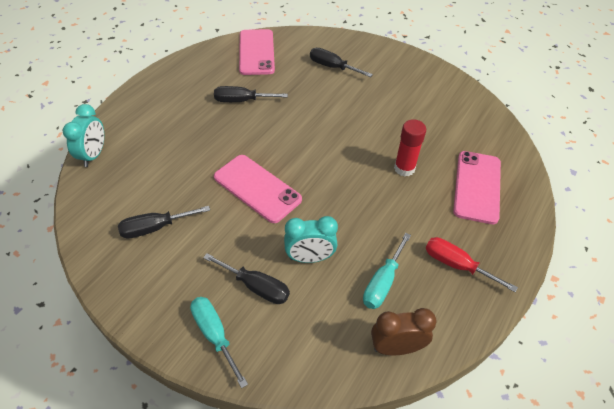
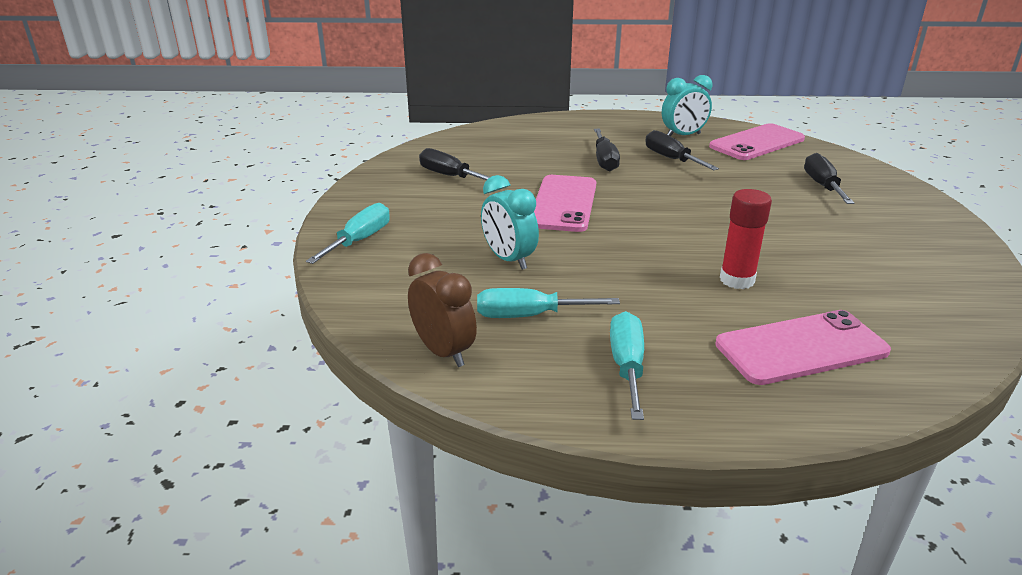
camera: 60 degrees right, 20 degrees down
turquoise clock [63,104,104,167] -> turquoise clock moved to [662,75,712,136]
black screwdriver [203,253,290,304] -> black screwdriver moved to [594,129,620,172]
red screwdriver [425,237,518,292] -> turquoise screwdriver [610,311,644,420]

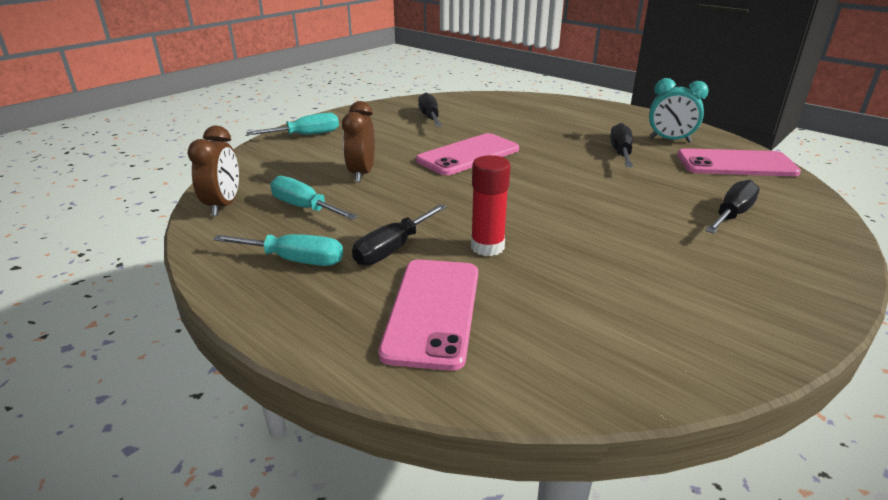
camera: 40 degrees right, 0 degrees up
turquoise clock [481,175,539,270] -> brown clock [342,101,375,182]
black screwdriver [594,129,620,172] -> black screwdriver moved to [352,204,447,266]
turquoise screwdriver [610,311,644,420] -> turquoise screwdriver turned 60 degrees clockwise [213,234,343,266]
pink phone [715,310,891,385] -> pink phone turned 75 degrees clockwise [378,259,478,371]

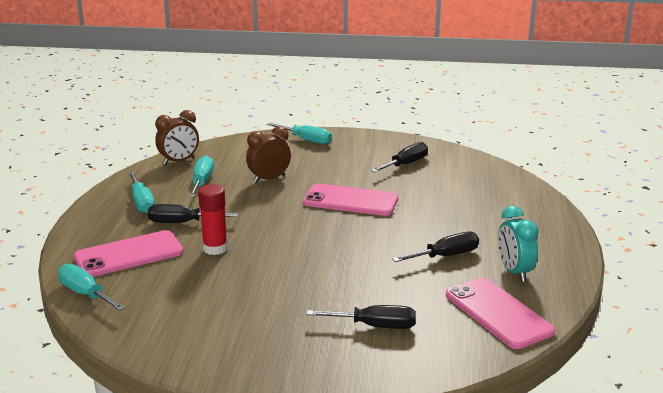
camera: 55 degrees right, 5 degrees down
none -> turquoise screwdriver [58,264,125,311]

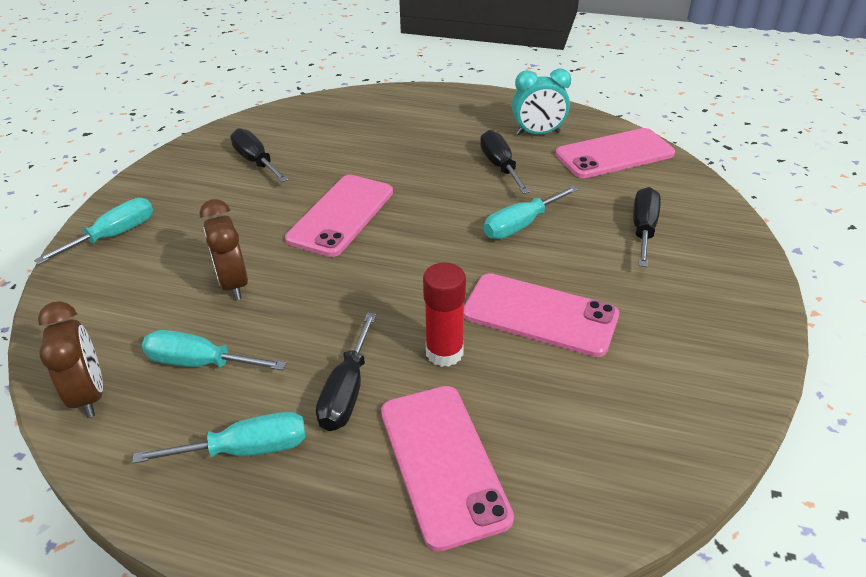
camera: 80 degrees left, 15 degrees up
turquoise screwdriver [58,264,125,311] -> turquoise screwdriver moved to [484,186,578,239]
none -> pink phone [464,273,619,357]

